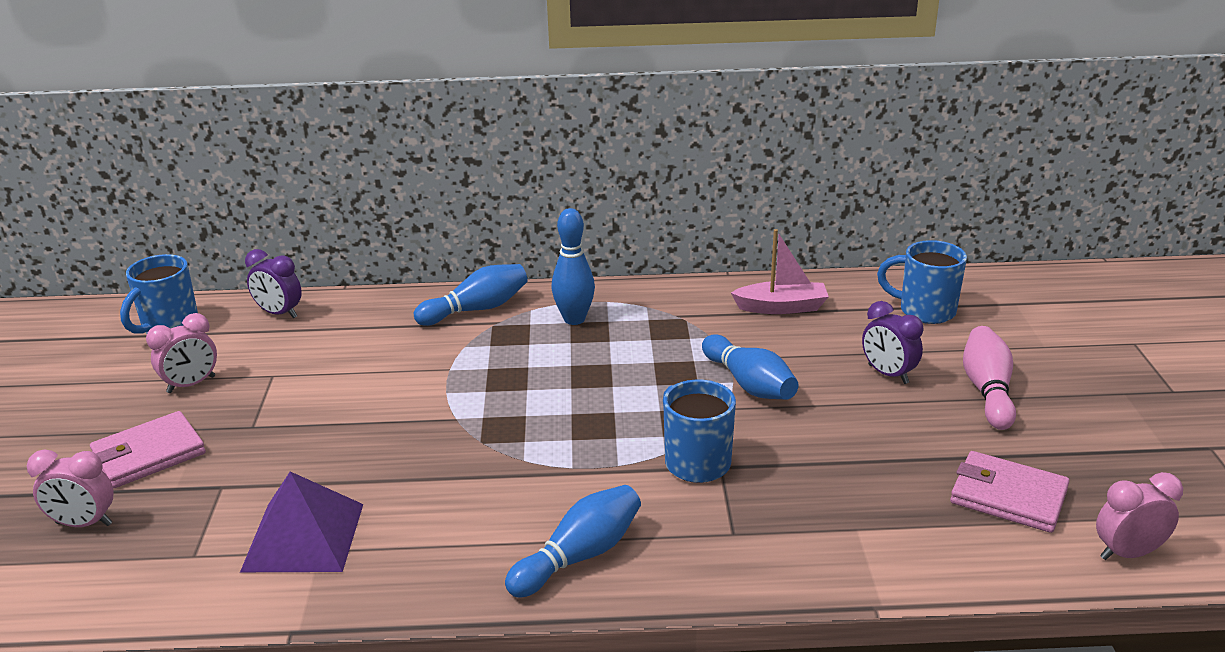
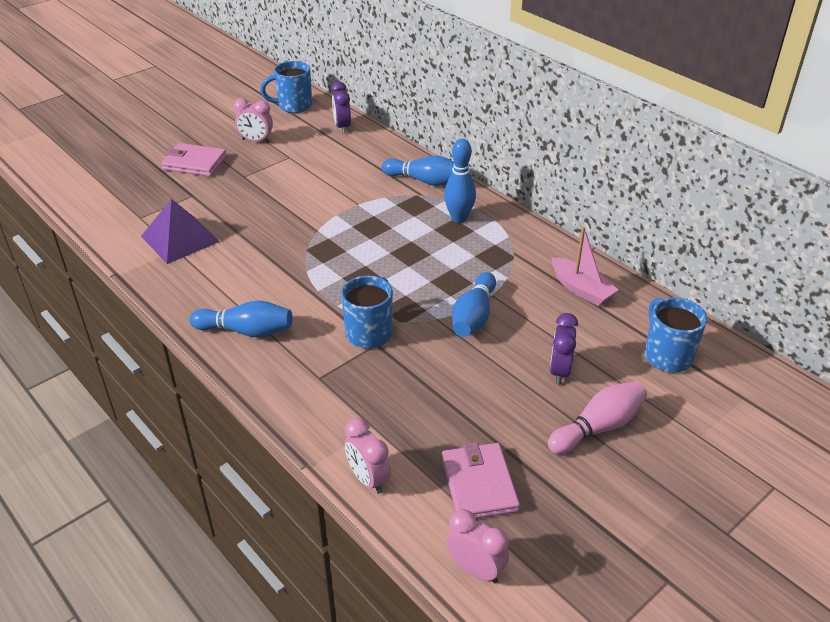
camera: 50 degrees right, 10 degrees up
pink clock [27,450,114,527] -> pink clock moved to [344,418,391,494]

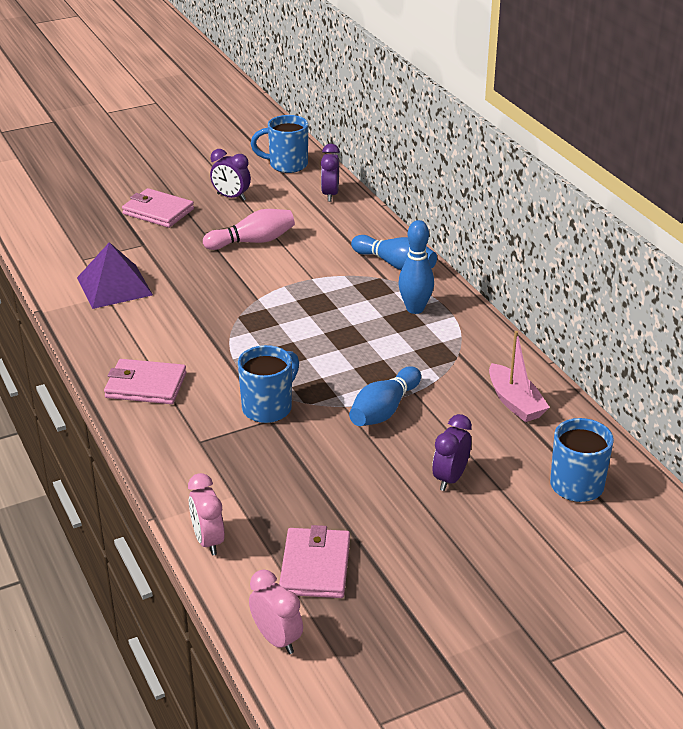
camera: 15 degrees right, 5 degrees down
blue bowling pin [189,300,293,338] -> pink wallet [104,359,186,404]
pink clock [234,98,273,143] -> purple clock [210,149,251,201]
pink bowling pin [548,381,647,454] -> pink bowling pin moved to [203,209,295,250]

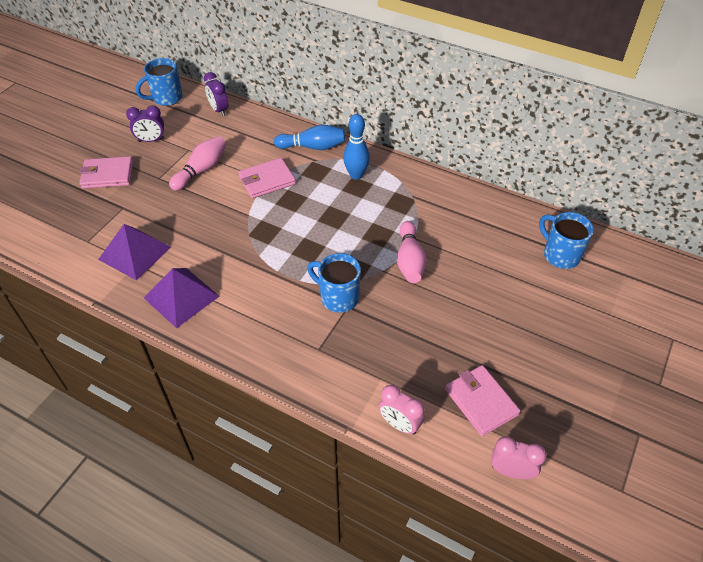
camera: 35 degrees left, 15 degrees up
pink wallet [104,359,186,404] -> pink wallet moved to [238,158,296,198]
blue mug [238,345,299,423] -> blue mug turned 60 degrees counterclockwise [307,253,361,312]
blue bowling pin [349,366,421,426] -> pink bowling pin [397,221,427,283]
purple clock [432,414,472,491] -> none
pink boat [489,331,550,422] -> none
none -> purple pyramid [144,268,219,328]

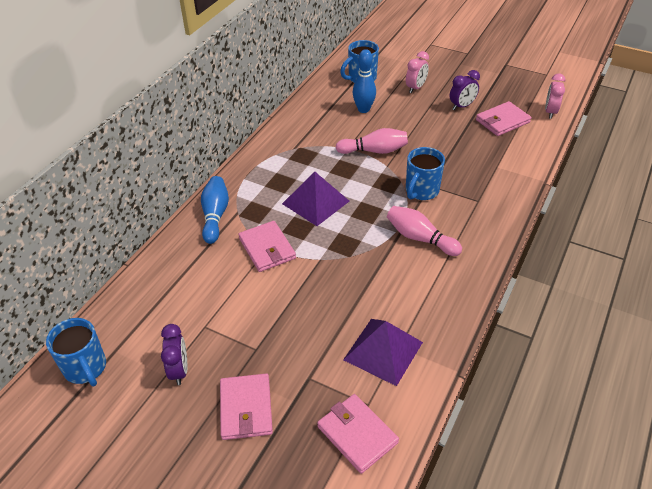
camera: 90 degrees left, 5 degrees down
purple pyramid [144,268,219,328] -> purple pyramid moved to [282,172,349,226]
pink bowling pin [169,136,226,191] -> pink bowling pin moved to [387,206,462,256]
purple clock [204,72,228,116] -> purple clock moved to [450,70,480,110]
blue bowling pin [343,114,370,180] -> blue bowling pin moved to [353,49,376,113]
pink clock [379,385,425,434] -> pink clock moved to [406,51,429,93]
none -> pink wallet [317,394,399,474]

